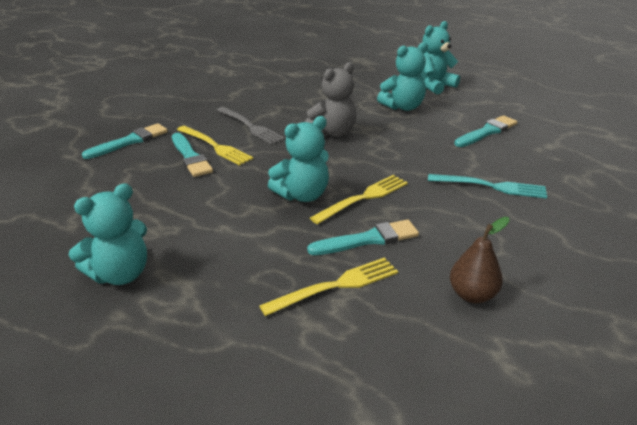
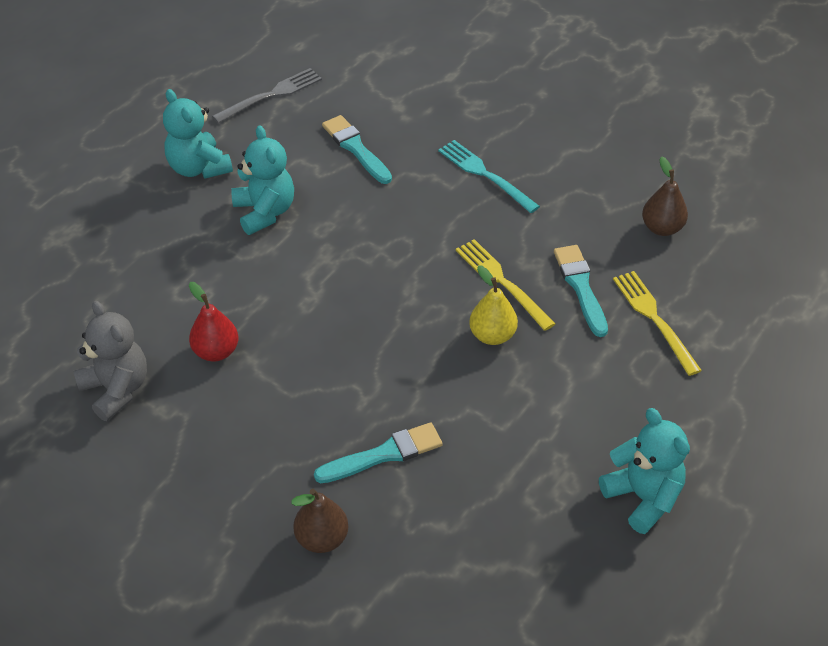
camera: 85 degrees left, 15 degrees up
turquoise brush [82,123,168,159] -> brown pear [291,489,348,553]
yellow fork [177,126,253,166] -> none
grey fork [217,107,285,145] -> grey fork moved to [212,68,322,123]
turquoise teddy bear [268,116,329,202] -> yellow pear [469,265,518,345]
grey teddy bear [305,62,356,137] -> grey teddy bear moved to [73,301,147,421]
turquoise fork [428,174,547,199] -> turquoise fork turned 60 degrees counterclockwise [438,140,540,213]
none -> red pear [189,282,239,361]

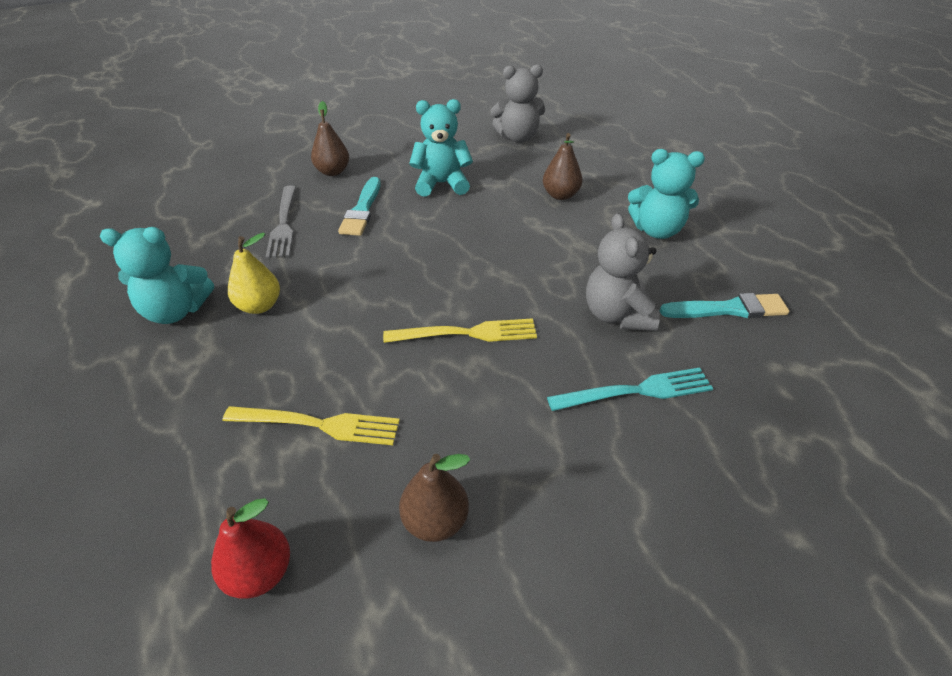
camera: 120 degrees right, 5 degrees down
turquoise teddy bear [163,89,233,179] -> turquoise teddy bear moved to [409,99,473,197]
red pear [189,282,239,361] -> red pear moved to [211,498,290,599]
grey fork [212,68,322,123] -> grey fork moved to [266,185,296,258]
yellow pear [469,265,518,345] -> yellow pear moved to [228,233,280,314]
turquoise brush [554,245,608,337] -> none
none -> brown pear [543,133,583,200]
none -> grey teddy bear [586,213,660,331]

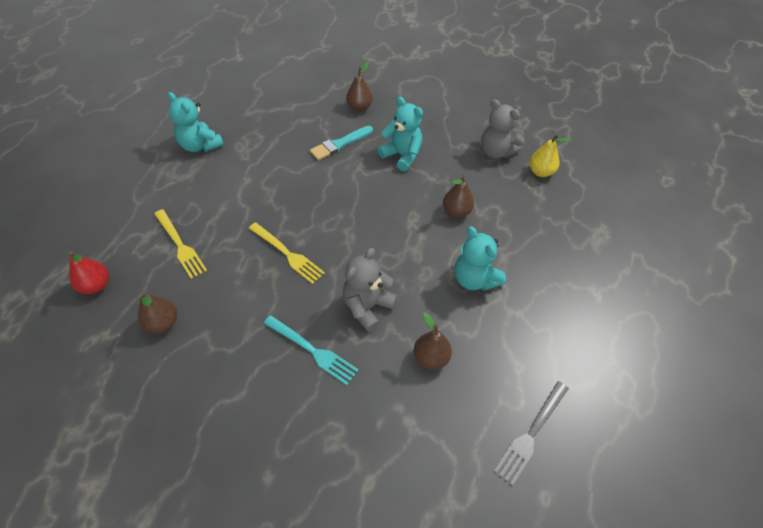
camera: 45 degrees right, 10 degrees up
yellow pear [228,233,280,314] -> yellow pear moved to [529,134,571,177]
grey fork [266,185,296,258] -> grey fork moved to [494,381,569,486]
turquoise brush [660,293,789,318] -> brown pear [413,312,452,370]

